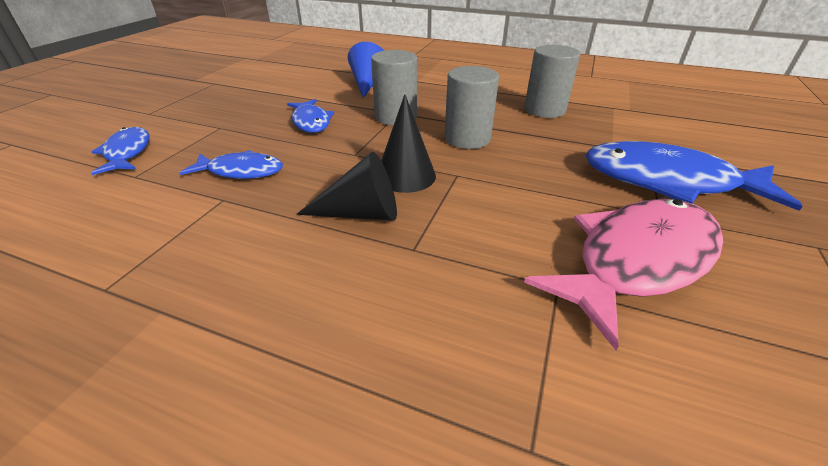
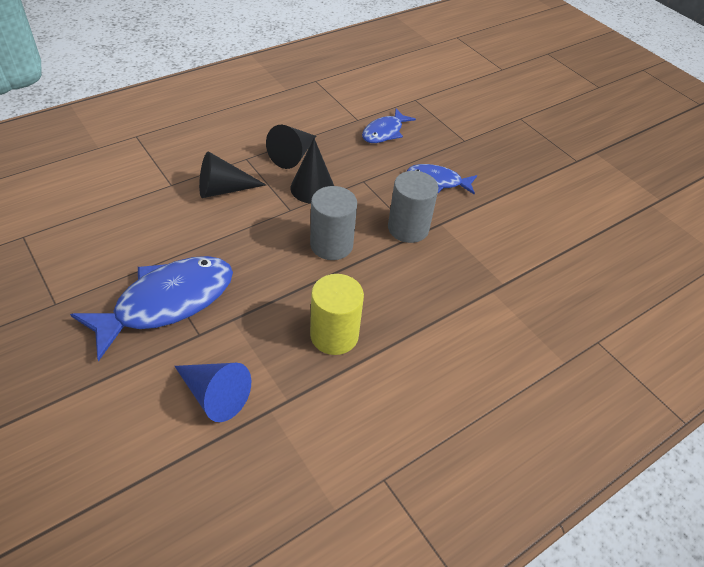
camera: 120 degrees right, 10 degrees up
blue fish [91,127,150,175] -> none
blue cone [348,42,384,98] -> blue cone moved to [175,363,251,422]
grey cylinder [524,45,580,118] -> yellow cylinder [310,274,364,355]
pink fish [524,199,723,351] -> none
none -> black cone [199,152,266,198]

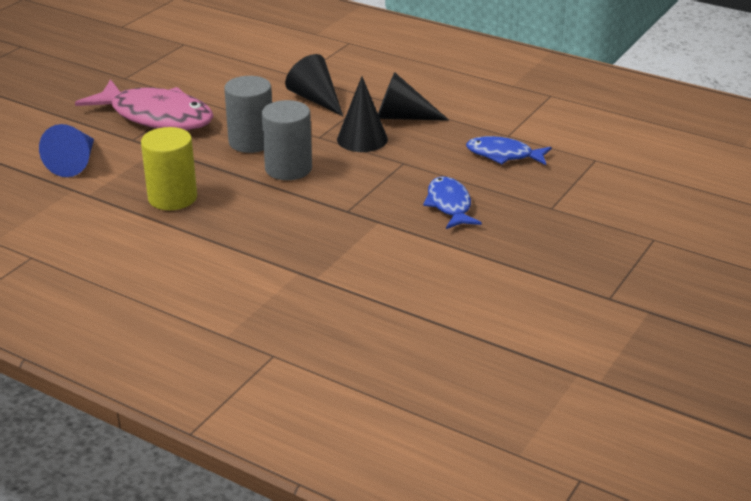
camera: 70 degrees right, 15 degrees down
blue fish [70,256,233,361] -> pink fish [75,79,214,130]
grey cylinder [388,171,438,243] -> grey cylinder moved to [224,76,272,153]

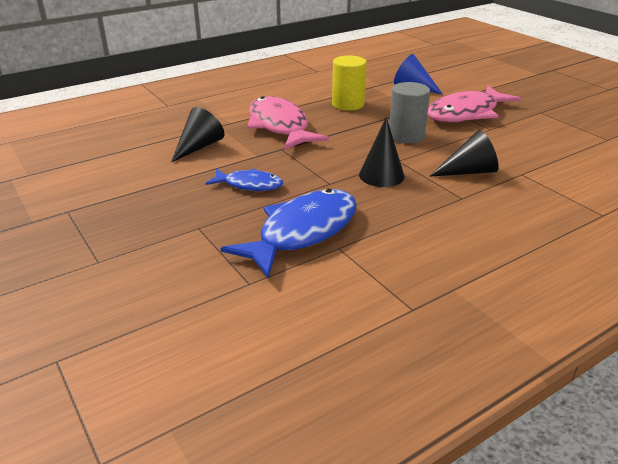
camera: 115 degrees right, 0 degrees up
grey cylinder [262,100,312,180] -> none
black cone [378,72,449,121] -> black cone moved to [171,107,225,162]
blue fish [466,136,552,165] -> blue fish [221,189,357,279], size x1.80
none -> pink fish [247,96,329,150]

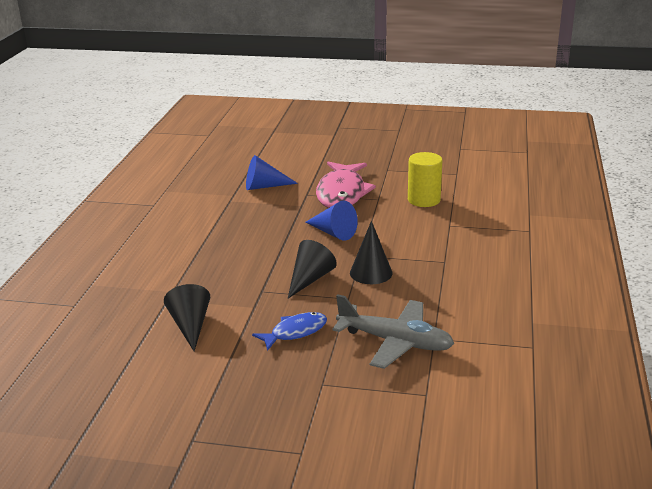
camera: 45 degrees left, 5 degrees down
blue fish [221,189,357,279] -> grey plane [332,294,455,369]
pink fish [247,96,329,150] -> none
yellow cylinder [332,55,367,111] -> yellow cylinder moved to [408,152,442,207]
grey cylinder [389,82,430,143] -> blue cone [305,201,358,241]
black cone [429,130,499,177] -> black cone moved to [288,240,337,298]

